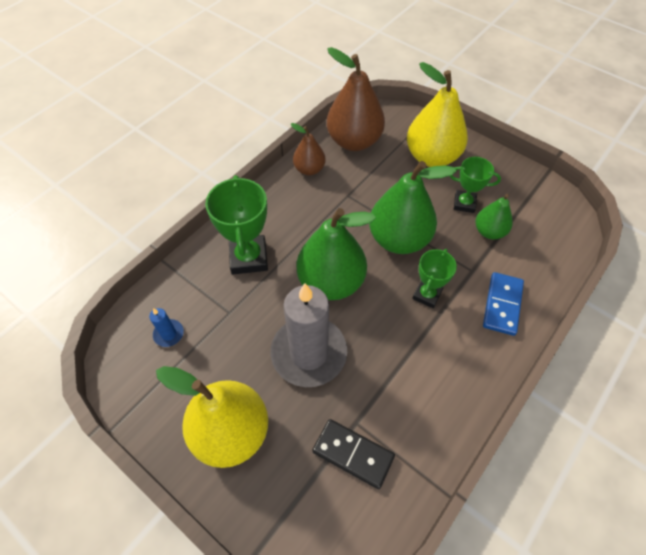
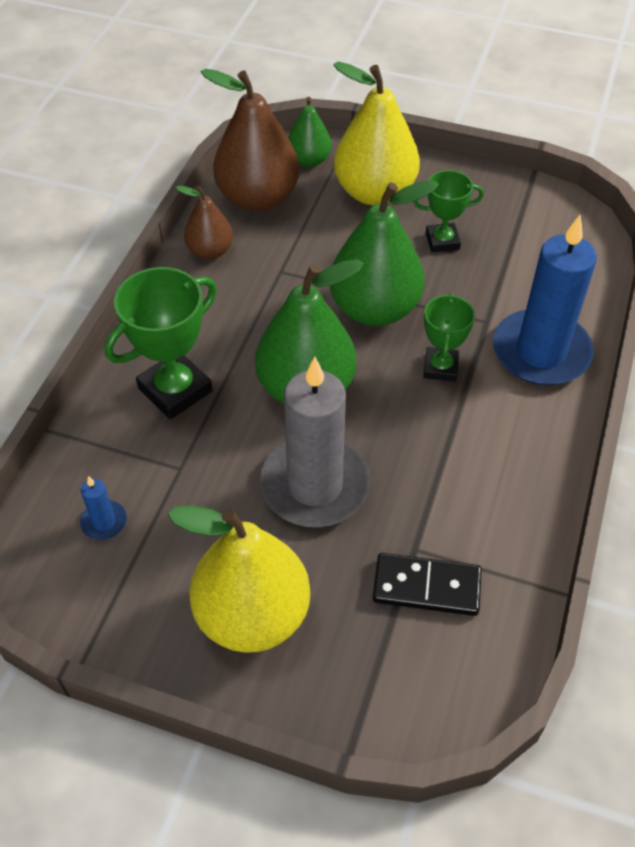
camera: 20 degrees left, 5 degrees down
green trophy [205,175,268,274] -> green trophy turned 75 degrees clockwise [105,267,217,419]
green pear [476,194,513,240] -> green pear moved to [288,97,332,167]
blue domino [483,272,524,336] -> blue candle [493,215,597,386]

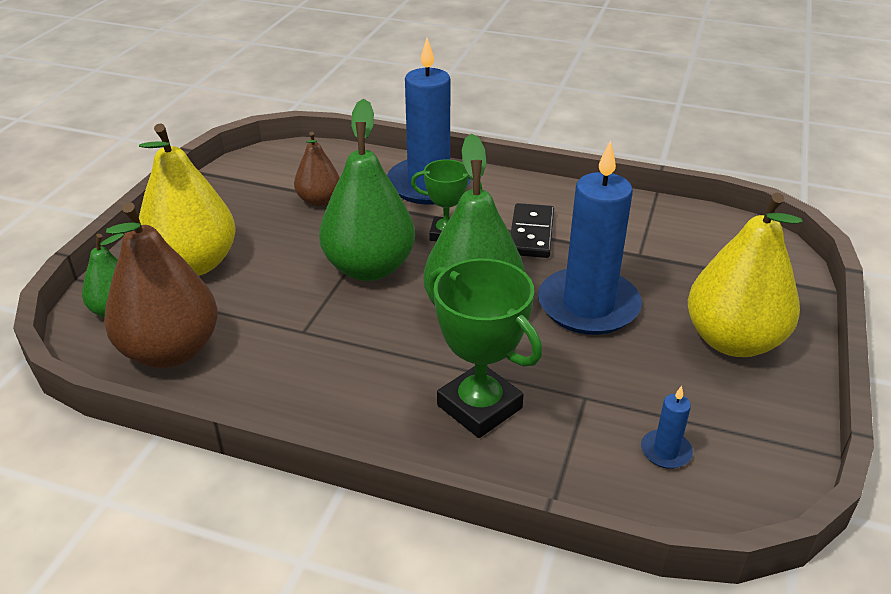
camera: 90 degrees left, 15 degrees down
brown pear [176,186,233,259] -> brown pear moved to [294,132,340,206]
grey candle [260,357,371,527] -> blue candle [538,140,642,335]
black domino [373,553,482,616] -> black domino moved to [511,203,554,258]
green trophy [413,170,484,252] -> none

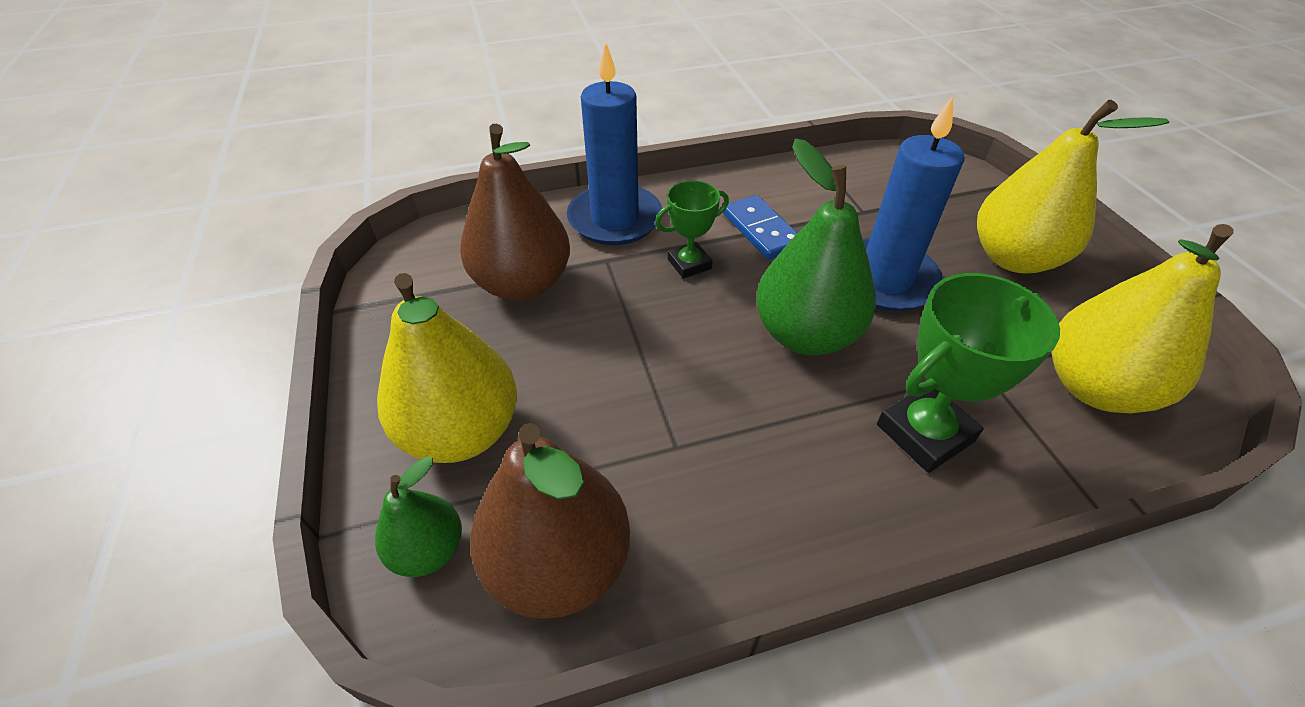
camera: 35 degrees left, 10 degrees up
brown pear [294,132,340,206] -> brown pear [460,124,570,301], size x1.82
green pear [319,99,415,281] -> none
green trophy [429,258,542,438] -> green trophy turned 45 degrees counterclockwise [877,273,1060,473]
black domino [511,203,554,258] -> blue domino [723,195,797,260]
blue candle [641,386,693,469] -> yellow pear [1052,224,1233,413]

